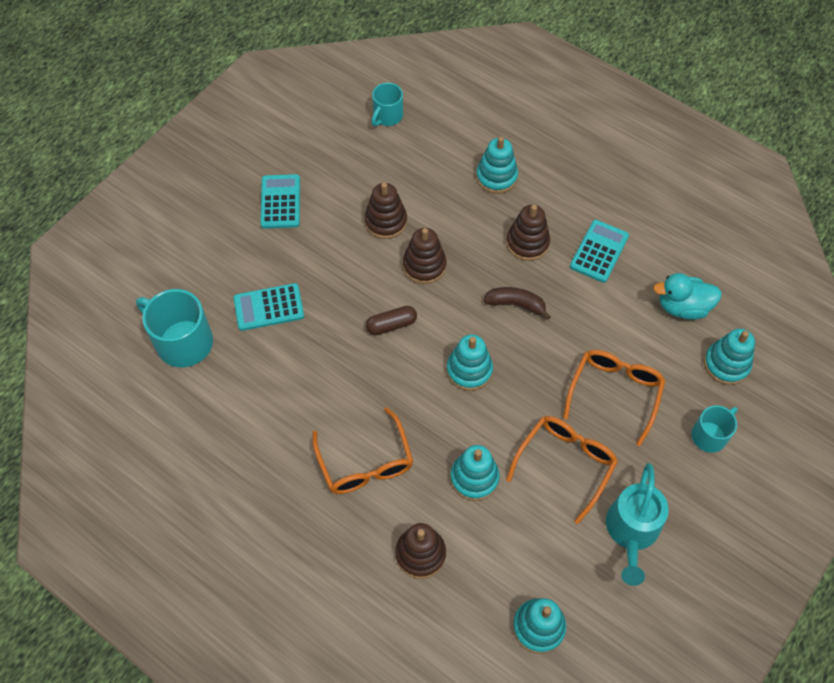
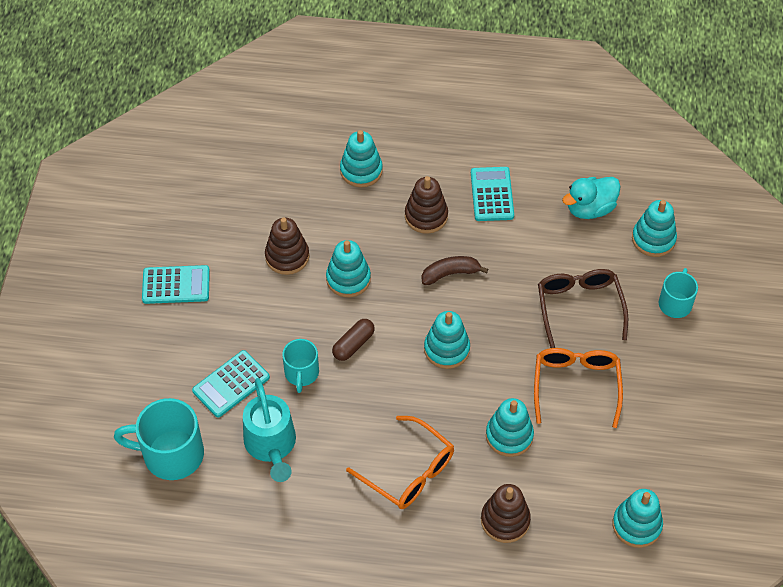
camera: 30 degrees left, 5 degrees down
turquoise calculator [260,174,300,229] -> turquoise calculator turned 120 degrees clockwise [142,265,210,304]
turquoise mug [372,83,403,126] -> turquoise mug moved to [282,339,319,393]
brown stacking toy [403,228,447,284] -> turquoise stacking toy [326,240,371,297]
orange glasses [563,350,665,446] -> brown glasses [538,269,628,348]
turquoise watering can [606,463,669,586] -> turquoise watering can moved to [243,378,296,482]

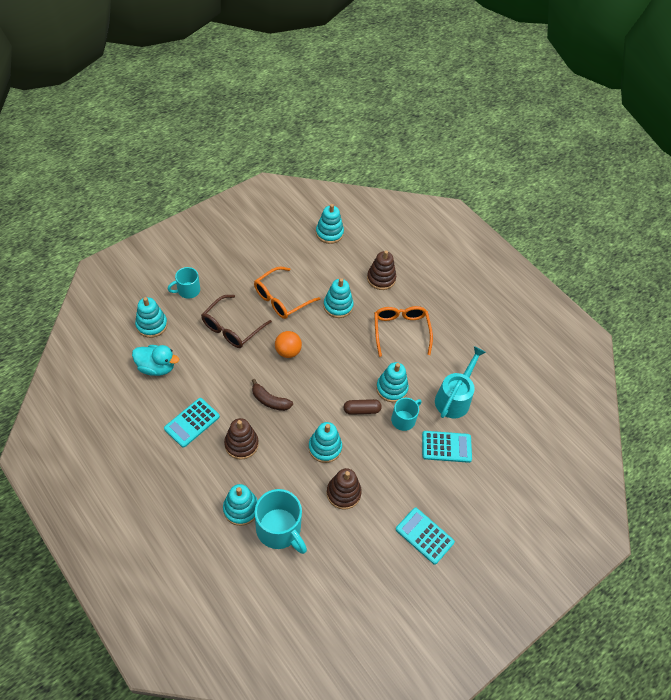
camera: 140 degrees left, 0 degrees up
turquoise mug [114,398,204,480] -> turquoise mug moved to [254,489,307,554]
turquoise stacking toy [424,311,470,369] -> turquoise stacking toy moved to [376,362,409,402]
none -> orange ball [275,331,302,358]

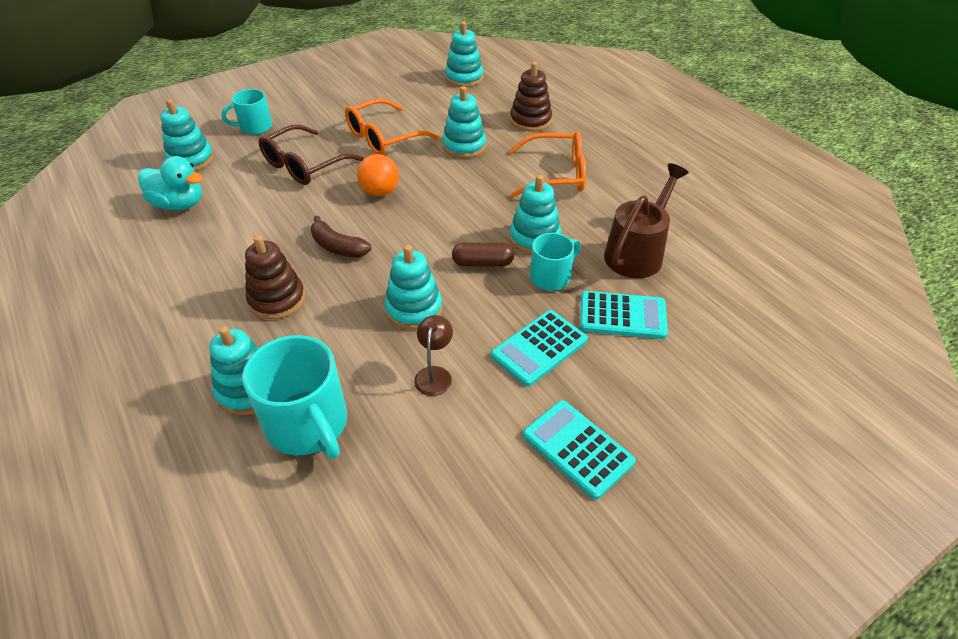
camera: 10 degrees right, 10 degrees down
turquoise calculator [164,398,220,448] -> turquoise calculator moved to [491,310,588,387]
brown stacking toy [326,468,362,510] -> brown lamp [414,315,453,396]
orange glasses [374,306,433,357] -> orange glasses turned 90 degrees clockwise [509,131,586,197]
turquoise watering can [435,346,486,418] -> brown watering can [604,163,689,278]

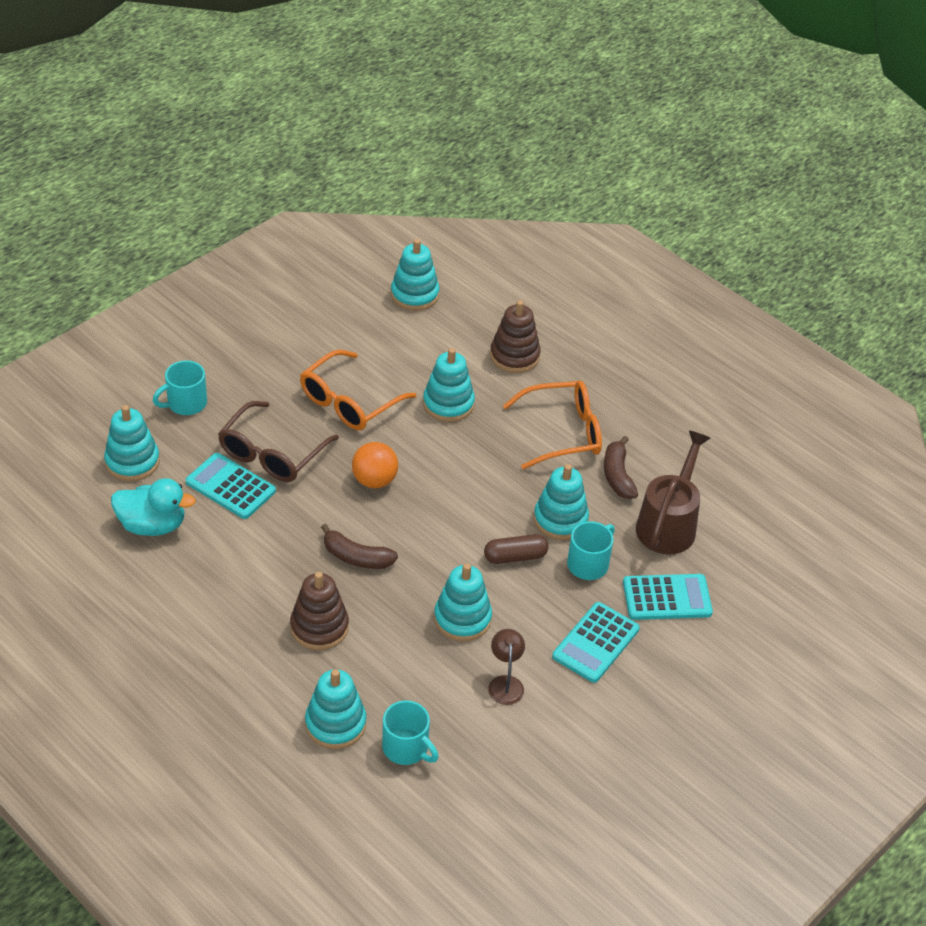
camera: 15 degrees left, 0 degrees up
turquoise mug [242,335,347,459] -> turquoise mug [382,701,439,765], size x0.60
turquoise calculator [523,400,636,500] -> turquoise calculator moved to [186,453,276,519]
none -> brown banana [604,436,638,499]

